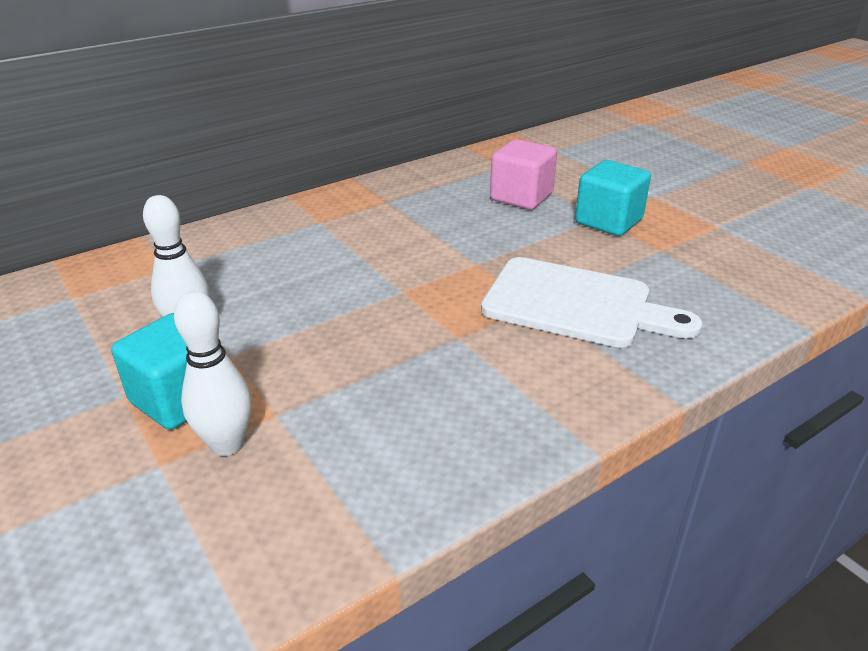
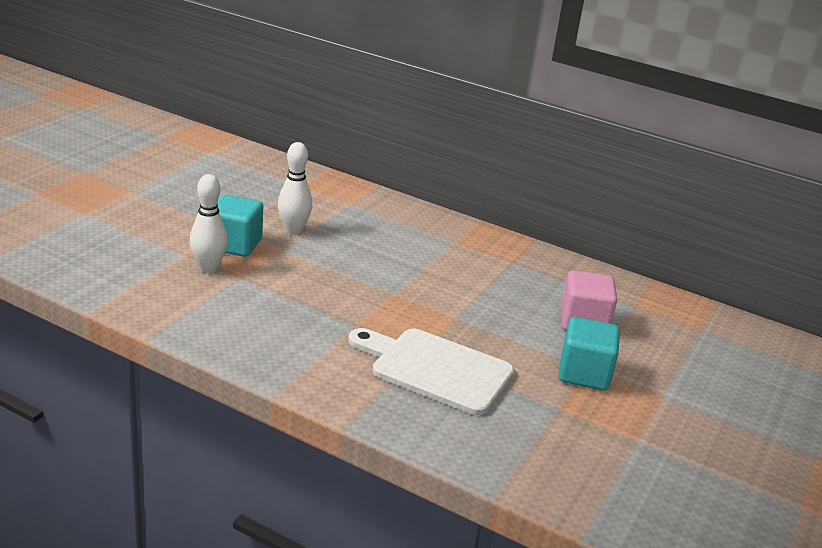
camera: 60 degrees right, 5 degrees down
white cutting board [481,257,702,348] -> white cutting board turned 120 degrees clockwise [348,328,514,415]

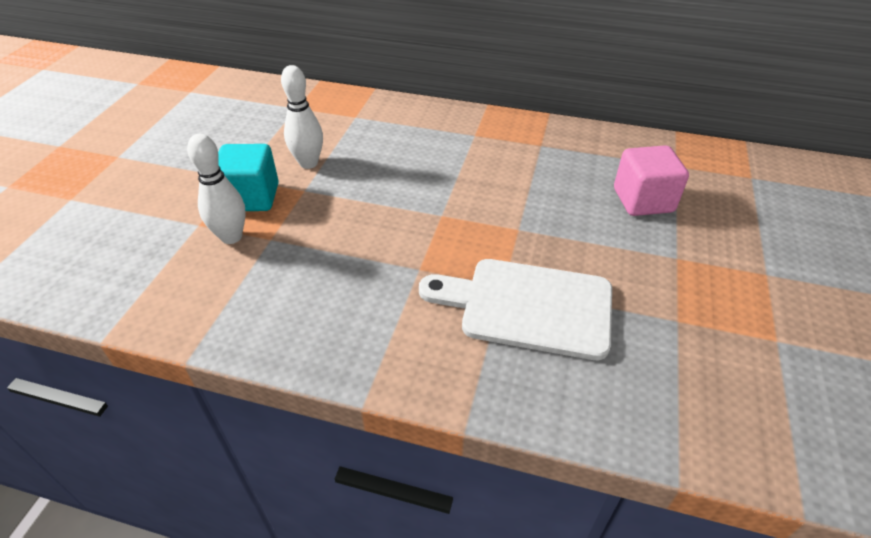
camera: 10 degrees left, 15 degrees up
turquoise cube [558,317,620,391] -> none

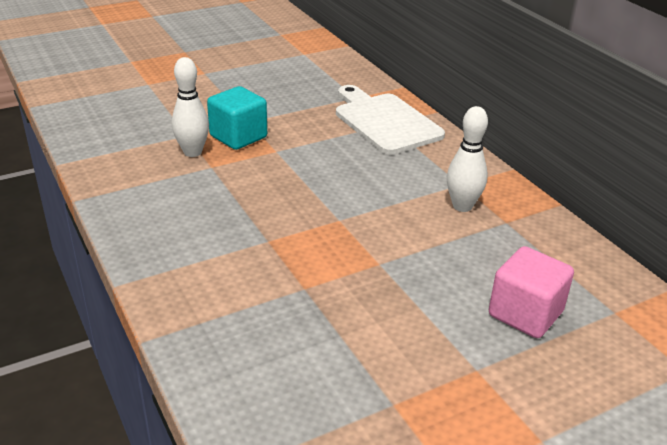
camera: 45 degrees right, 10 degrees down
white bowling pin [281,65,323,169] -> white bowling pin moved to [447,106,488,212]
white cutting board [419,259,612,360] -> white cutting board moved to [336,85,445,155]

